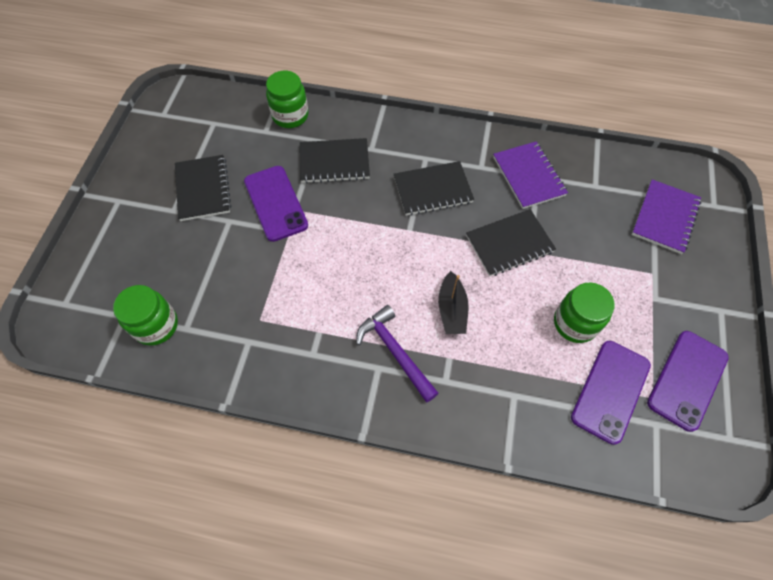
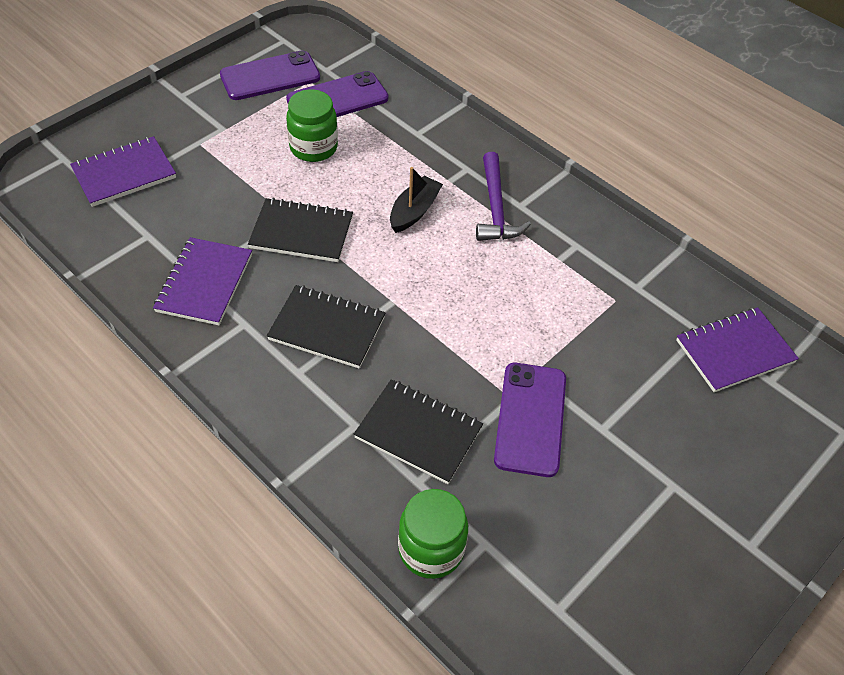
camera: 150 degrees left, 10 degrees down
green jar [113,285,178,346] -> purple notebook [676,307,799,392]
black notebook [175,155,231,221] -> none

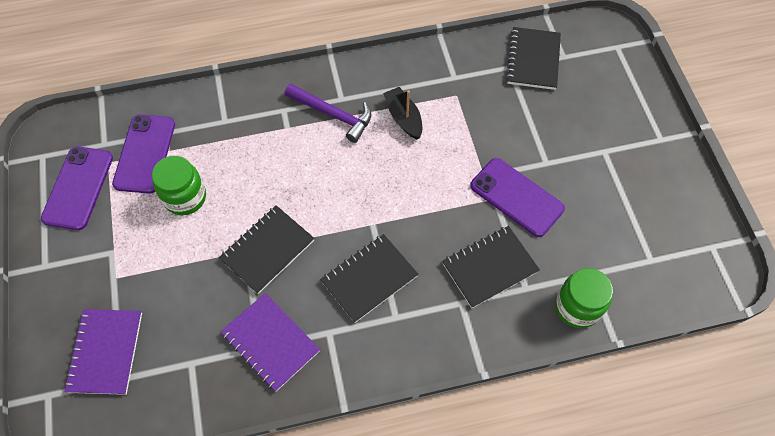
camera: 55 degrees left, 10 degrees up
black boat [390,167,443,233] -> black boat moved to [383,87,422,140]
purple notebook [676,307,799,392] -> black notebook [506,27,561,90]

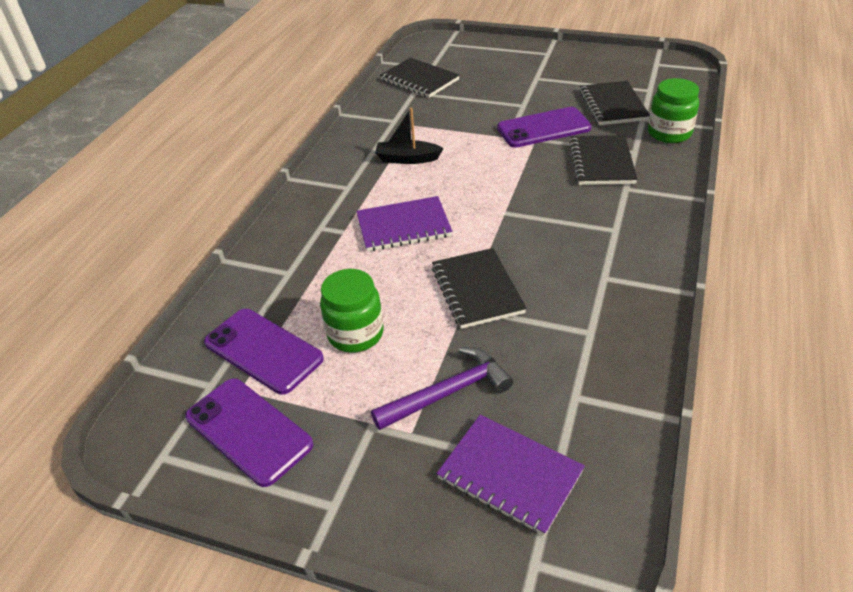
camera: 55 degrees left, 20 degrees down
purple notebook [221,293,320,392] -> purple notebook moved to [356,196,452,252]
purple hammer [285,84,371,143] -> purple hammer moved to [371,347,513,430]
black notebook [320,234,419,323] -> black notebook moved to [579,81,650,126]

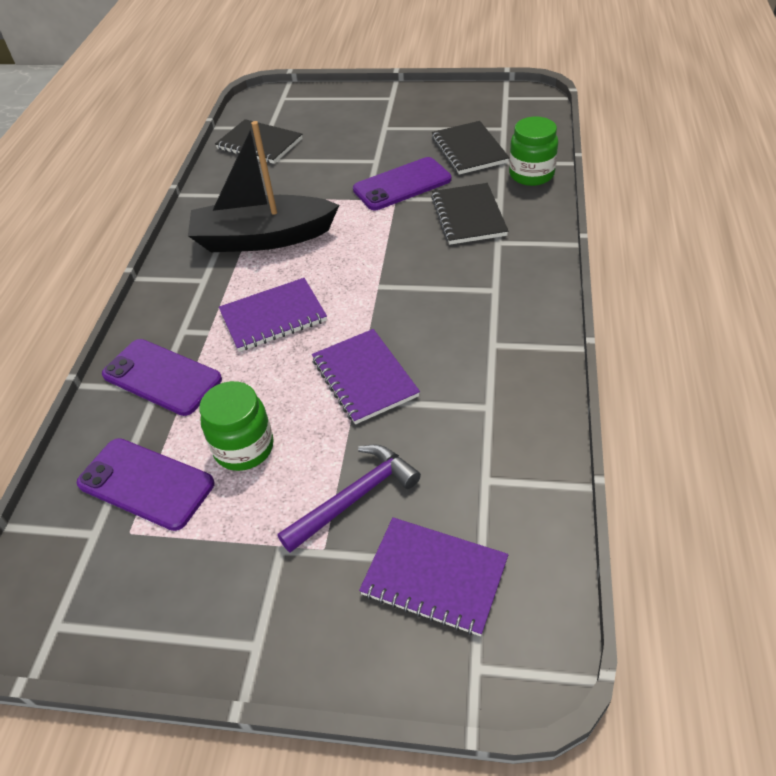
camera: 10 degrees left, 5 degrees up
purple phone [185,378,313,487] -> purple phone moved to [102,339,222,416]
black boat [375,108,444,164] -> black boat [188,121,339,252], size x2.01
black notebook [432,248,527,329] -> purple notebook [312,329,420,424]

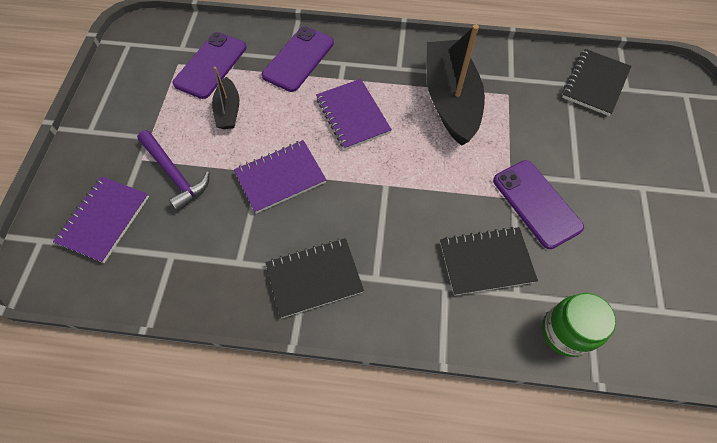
camera: 85 degrees right, 15 degrees up
green jar [199,381,274,471] -> black boat [212,67,240,129]
black notebook [432,121,509,174] -> black notebook moved to [265,238,364,318]

